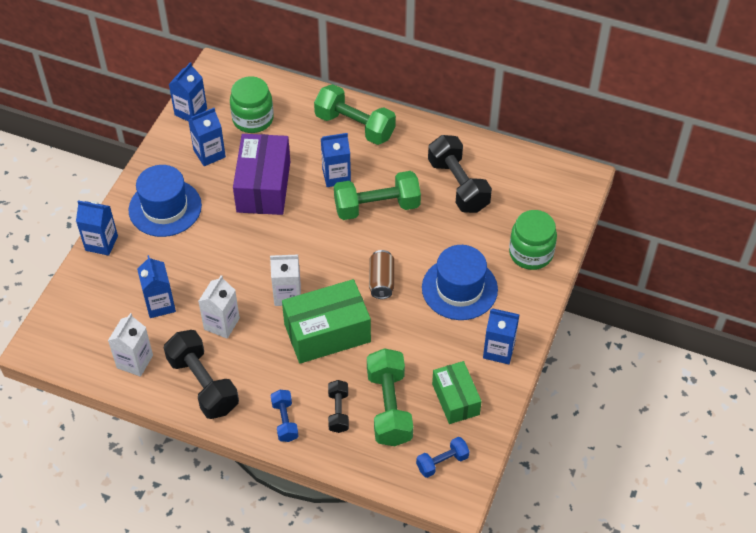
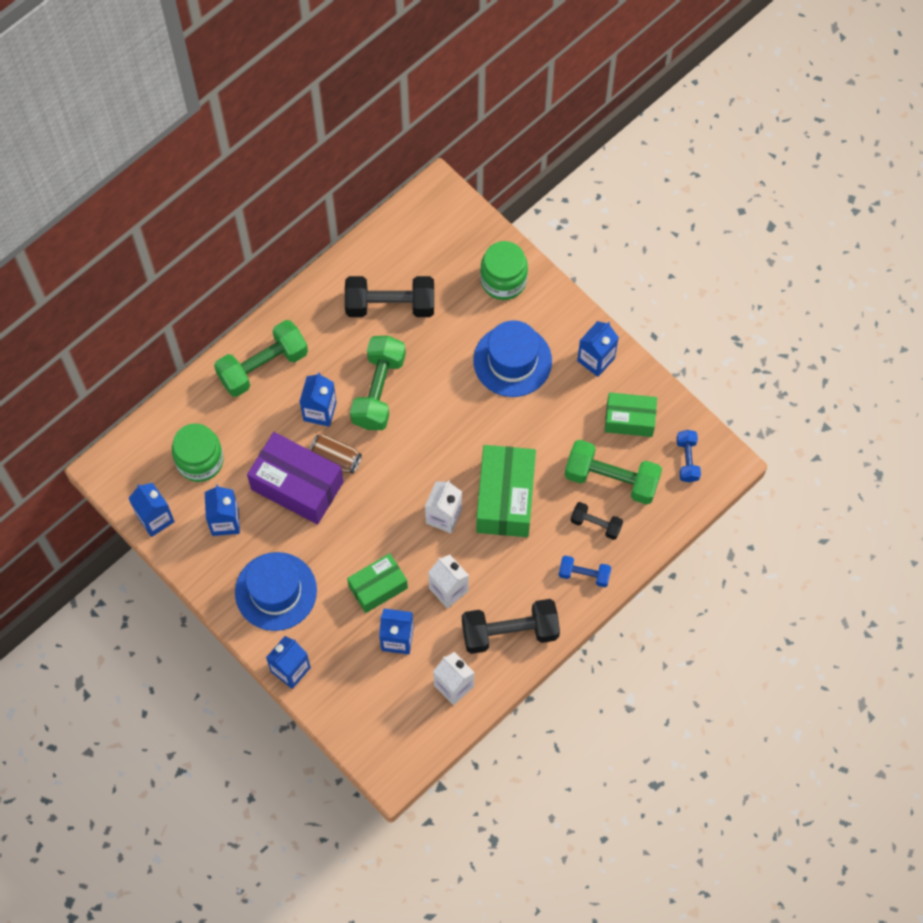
camera: 65 degrees left, 15 degrees up
brown can [369,250,394,299] -> brown can moved to [309,434,362,474]
none -> green box [347,553,408,613]

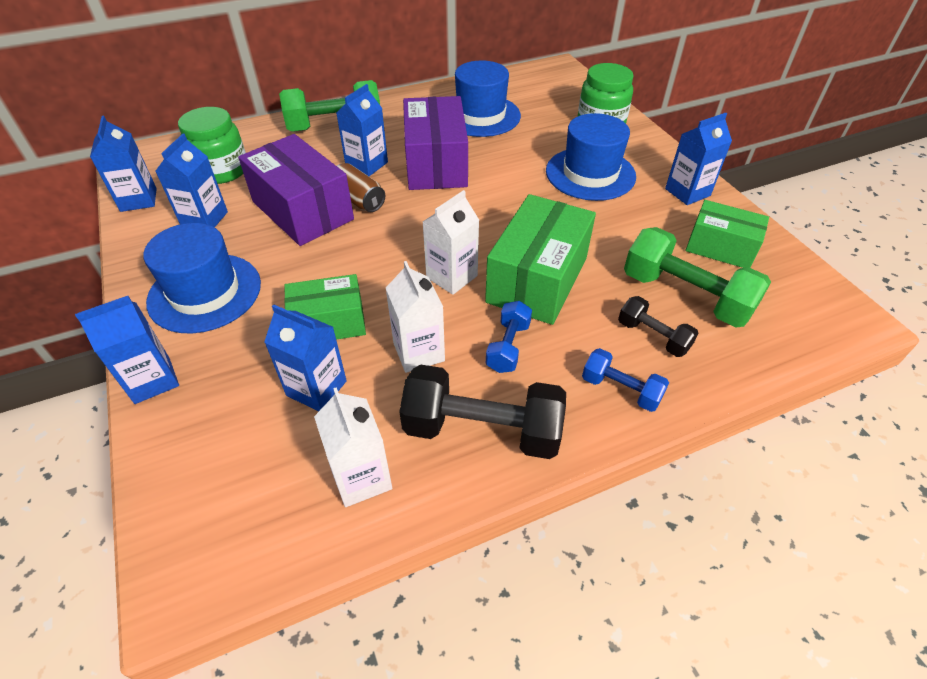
camera: 20 degrees right, 20 degrees down
black dumbbell [345,276,434,317] -> blue hat [455,61,521,137]
green dumbbell [350,336,406,430] -> purple box [403,96,468,190]
blue dumbbell [677,430,701,482] -> blue dumbbell moved to [486,301,532,373]

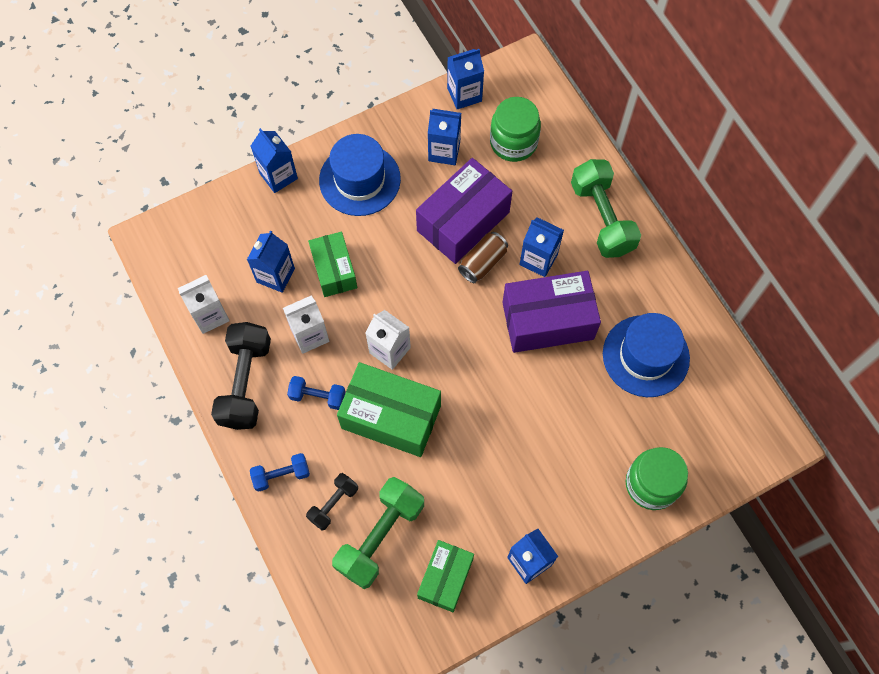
camera: 85 degrees right, 20 degrees up
blue hat [546,113,636,201] -> none
blue dumbbell [582,348,669,412] -> blue dumbbell turned 45 degrees clockwise [250,453,310,492]

